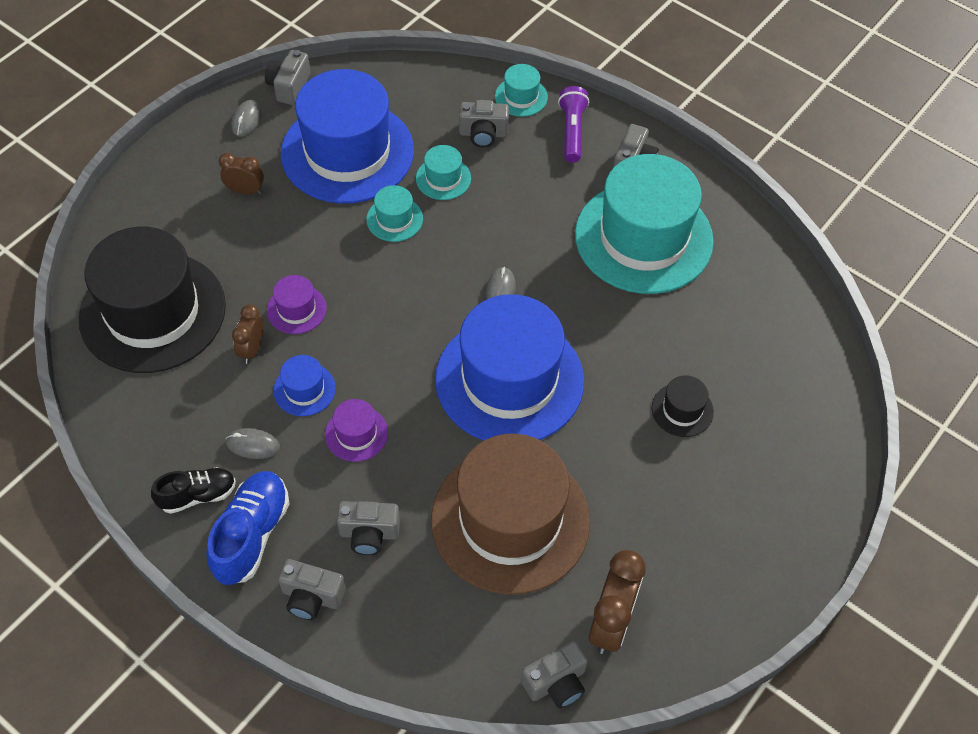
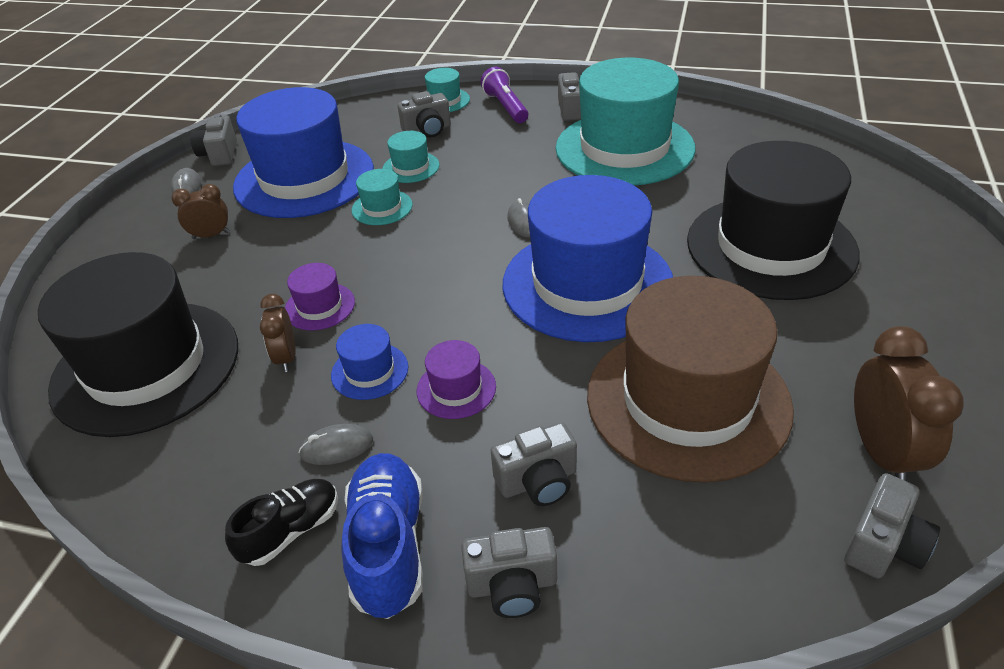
camera: 20 degrees left, 15 degrees down
black hat [652,375,714,437] -> black hat [687,141,860,300], size x2.43

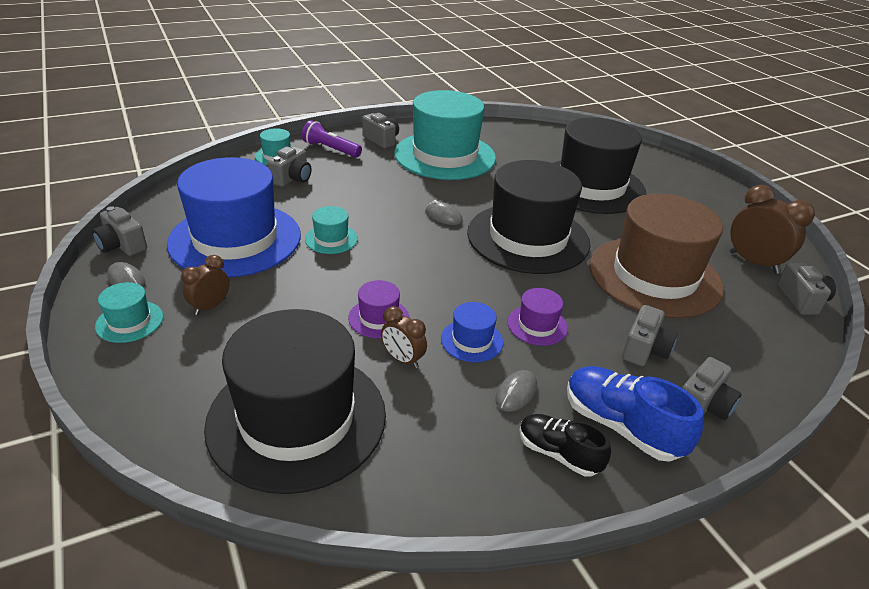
camera: 45 degrees left, 5 degrees down
black shoe [225,479,338,566] -> black shoe turned 60 degrees counterclockwise [519,414,611,477]
turquoise hat [382,131,440,183] -> turquoise hat moved to [95,282,163,343]
blue hat [503,175,673,342] -> black hat [467,160,590,274]

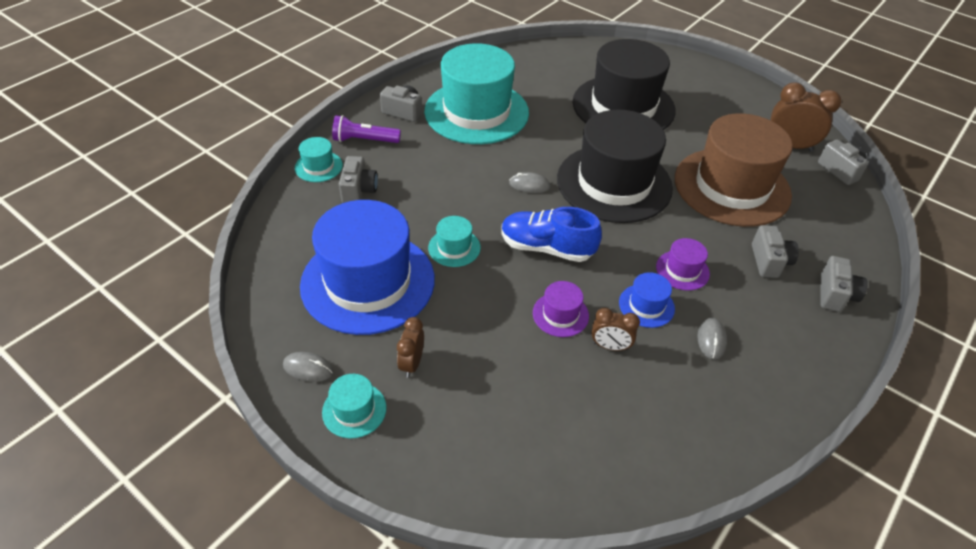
camera: 25 degrees left, 10 degrees up
grey camera [92,206,147,256] -> none
black hat [204,309,386,494] -> none
black shoe [519,414,611,477] -> none
blue shoe [567,366,704,462] -> blue shoe moved to [502,207,602,262]

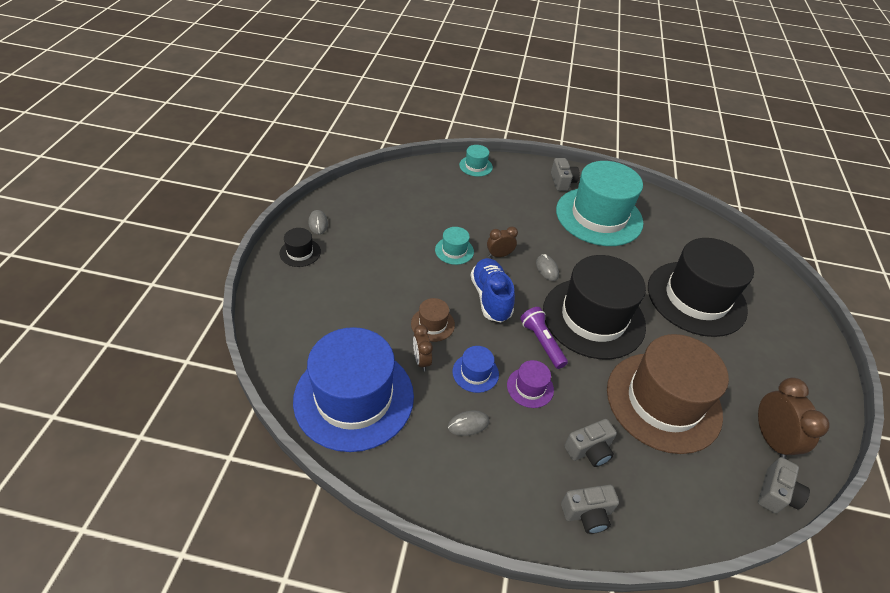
camera: 60 degrees right, 0 degrees up
blue hat [300,200,435,335] -> blue hat moved to [293,327,414,452]
turquoise hat [322,374,386,438] -> black hat [279,228,321,267]
purple flashlight [332,115,401,143] -> purple flashlight moved to [520,307,568,369]
grey camera [339,156,378,203] -> none
brown clock [397,317,424,378] -> brown clock moved to [487,227,518,257]
purple hat [533,281,589,337] -> brown hat [411,298,455,342]

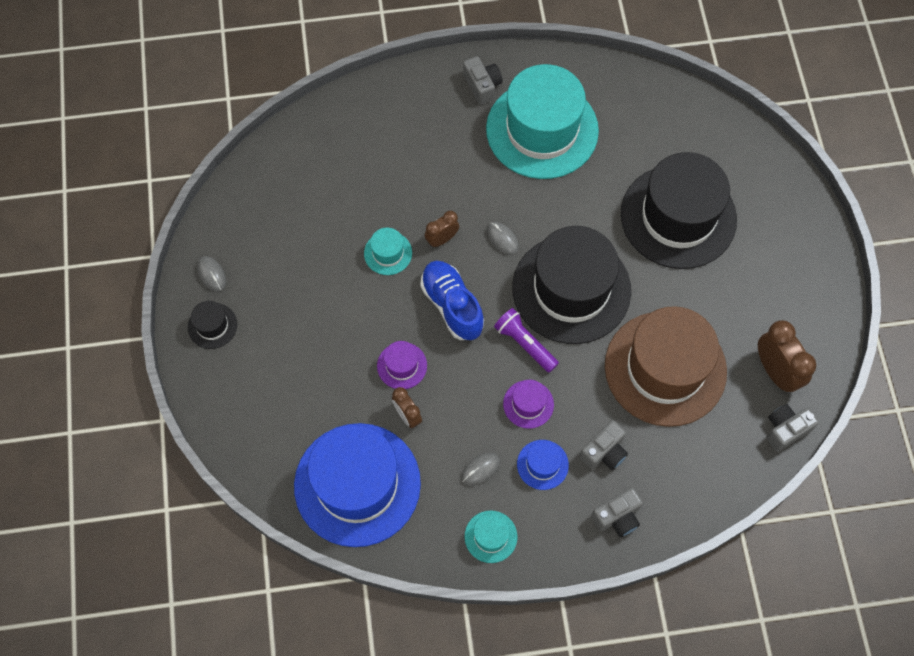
camera: 15 degrees left, 20 degrees up
brown hat [411,298,455,342] -> purple hat [377,341,427,389]
blue hat [453,346,499,393] -> blue hat moved to [517,440,569,490]
turquoise hat [459,145,493,177] -> turquoise hat moved to [464,510,518,563]
grey camera [758,457,810,513] -> grey camera turned 135 degrees counterclockwise [767,404,819,452]

